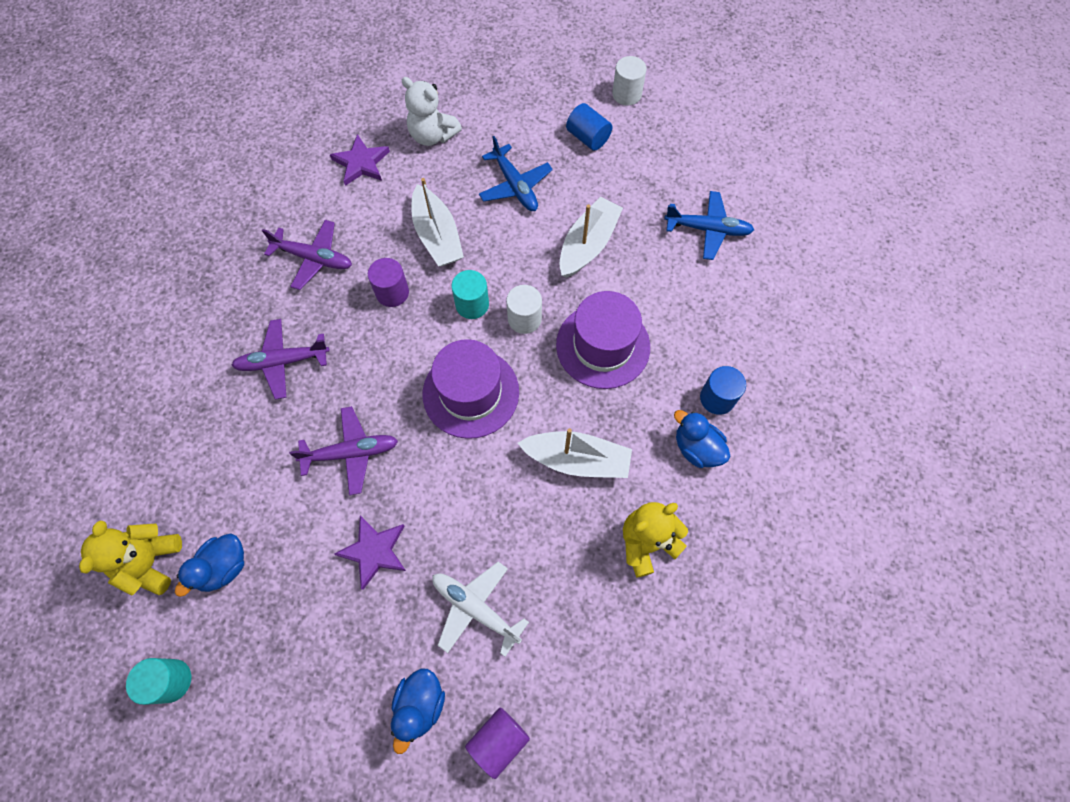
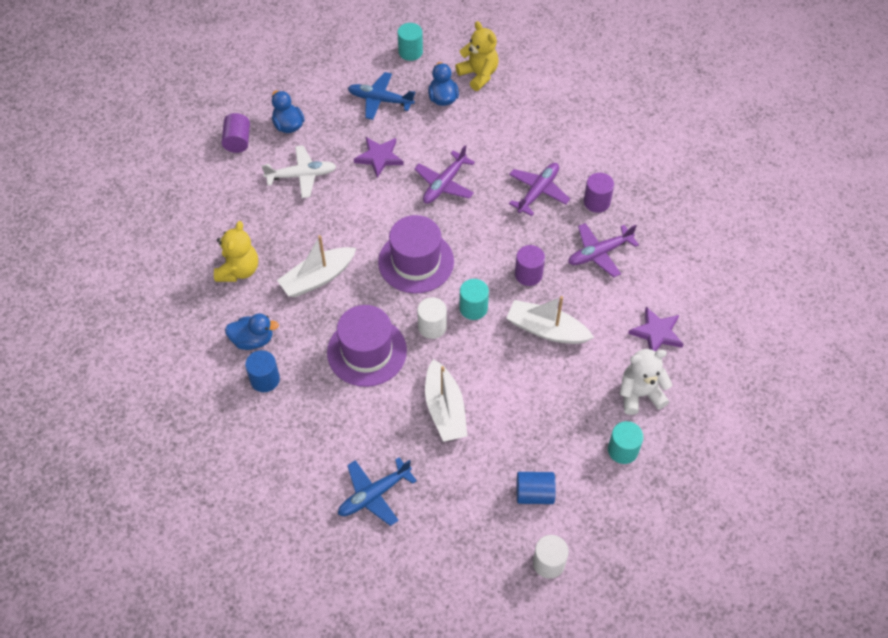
camera: 135 degrees right, 10 degrees down
blue plane [479,136,553,211] -> blue plane moved to [348,72,415,120]
none -> purple cylinder [584,173,614,213]
none -> turquoise cylinder [608,421,644,464]

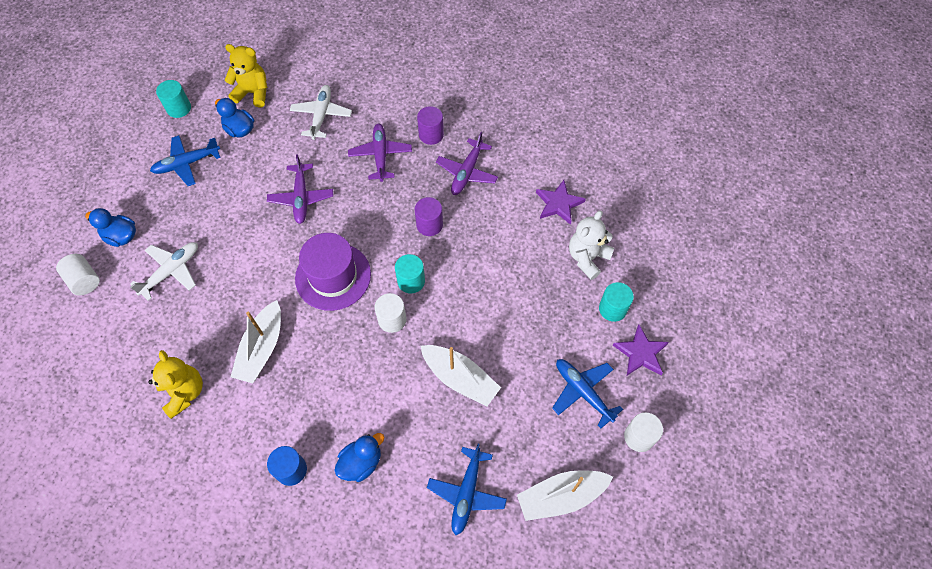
camera: 40 degrees left, 5 degrees up
purple cylinder [222,113,250,153] -> white cylinder [56,254,100,295]
blue duck [225,314,279,350] -> blue duck moved to [334,433,385,482]
purple hat [327,305,407,387] -> none
purple star [354,137,404,178] -> purple star moved to [613,325,669,375]
white boat [506,296,594,344] -> white boat moved to [517,470,613,521]
blue cylinder [516,472,556,504] -> blue plane [552,359,623,428]
none -> white plane [290,85,352,140]

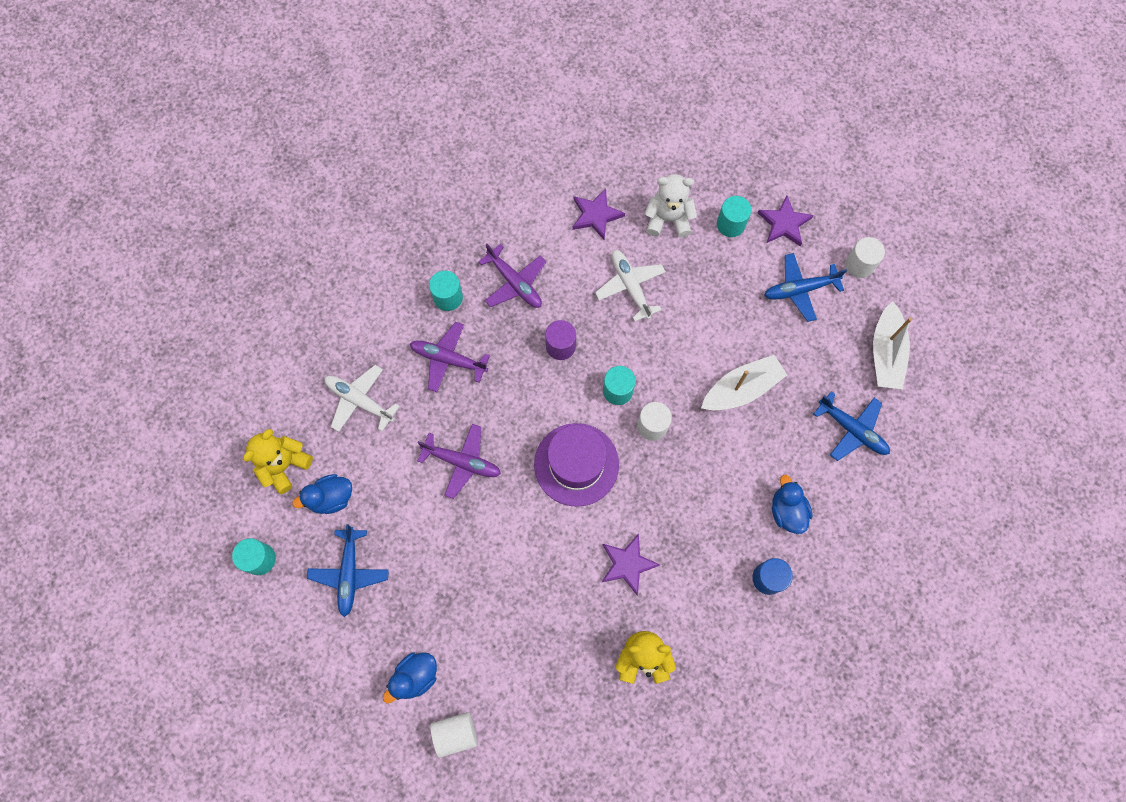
camera: 65 degrees left, 10 degrees up
white plane [130,242,198,301] -> white plane moved to [595,250,666,321]
white boat [231,300,281,384] -> purple star [601,534,660,595]
purple cylinder [417,106,444,145] -> turquoise cylinder [429,271,463,311]
white teddy bear [569,210,614,280] -> white teddy bear turned 120 degrees clockwise [645,174,697,238]

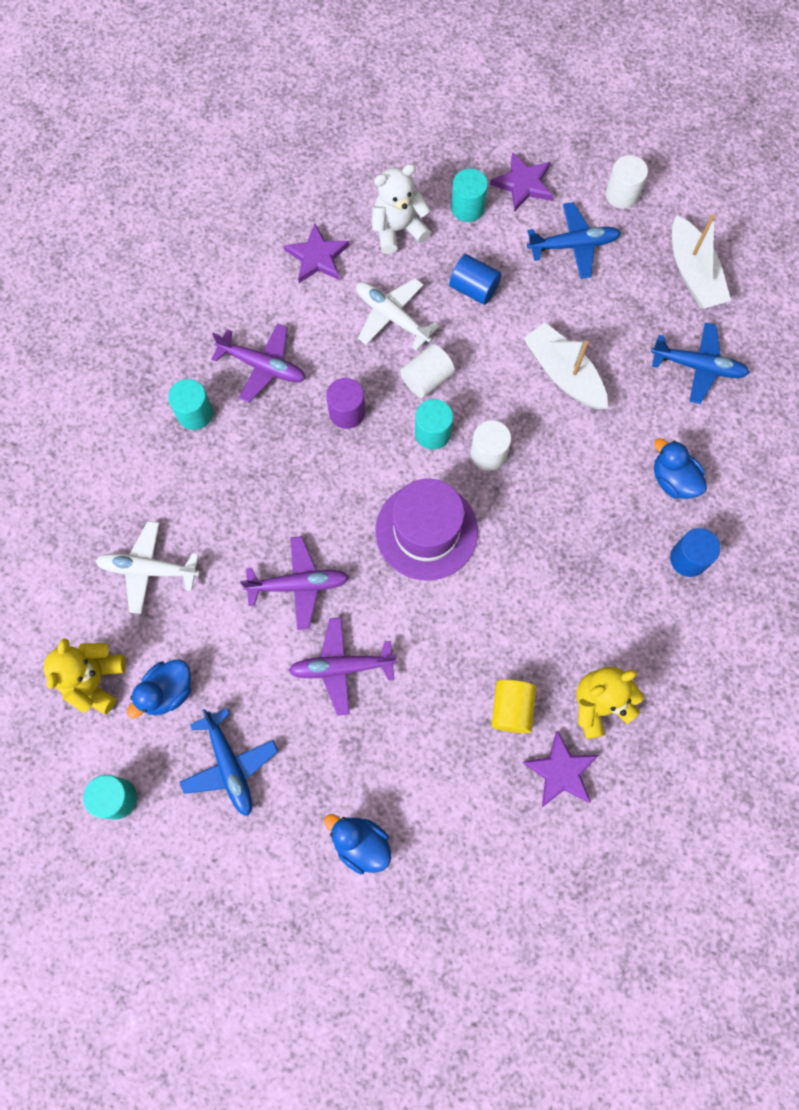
camera: 25 degrees left, 0 degrees up
blue duck [383,652,437,703] -> blue duck turned 105 degrees clockwise [324,814,391,874]
purple plane [410,322,490,392] -> purple plane moved to [288,617,397,716]
white cylinder [430,712,477,758] -> white cylinder moved to [400,344,455,398]
purple star [601,534,660,595] -> purple star moved to [522,730,599,807]
white boat [701,355,787,410] -> white boat turned 75 degrees counterclockwise [523,322,608,409]
blue plane [764,253,847,322] -> blue plane turned 150 degrees counterclockwise [527,202,621,279]
none -> blue cylinder [449,254,502,305]
none -> yellow cylinder [491,680,536,733]

